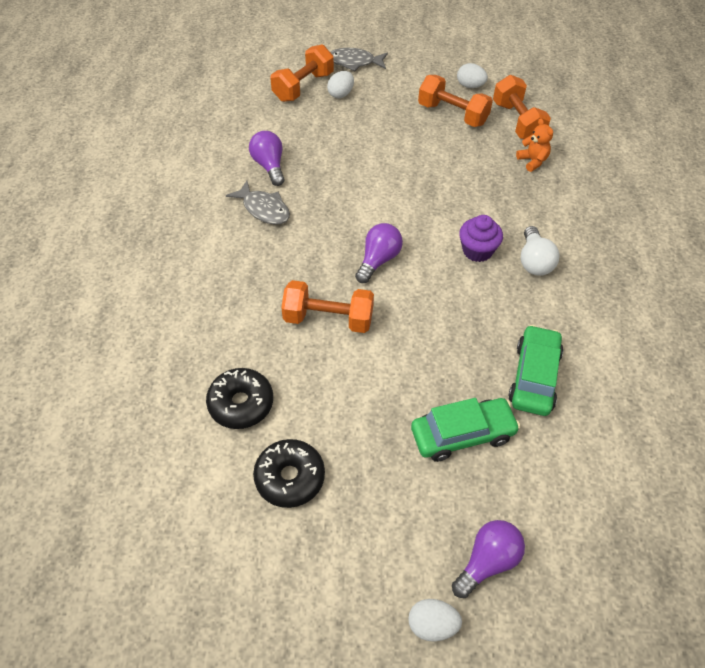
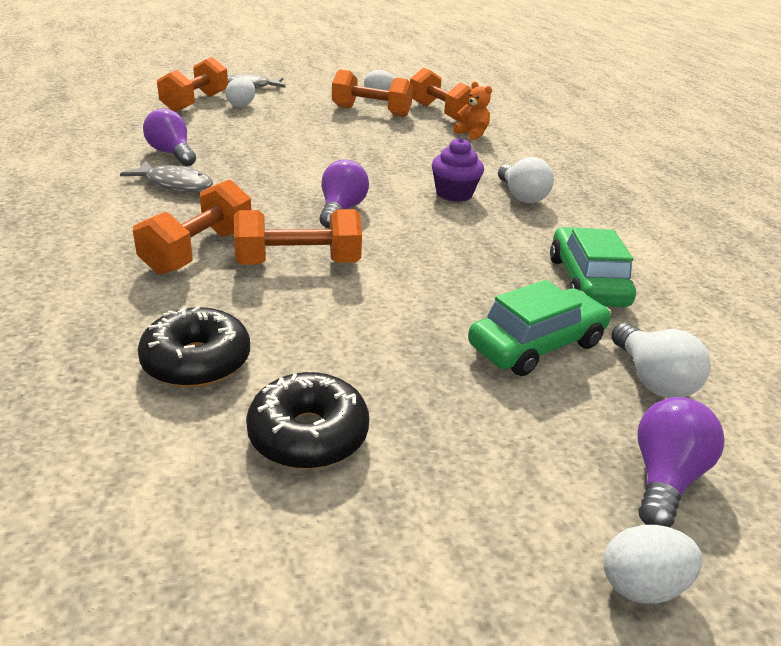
camera: 20 degrees left, 20 degrees down
none -> orange dumbbell [133,179,251,275]
none -> white light bulb [612,323,711,398]

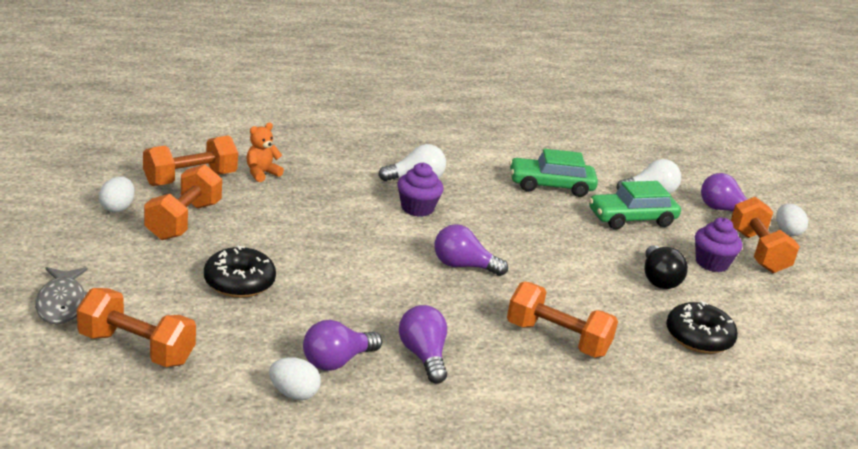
camera: 90 degrees left, 5 degrees down
grey fish [120,161,213,192] -> purple light bulb [399,305,447,383]
white egg [225,78,255,107] -> white egg moved to [269,357,321,400]
orange dumbbell [234,209,362,265] -> orange dumbbell moved to [731,197,800,273]
black donut [246,372,369,469] -> black donut moved to [204,245,276,298]
green car [468,280,611,376] -> green car turned 75 degrees counterclockwise [589,181,681,229]
none -> black light bulb [645,245,688,289]
none -> purple cupcake [695,218,742,272]

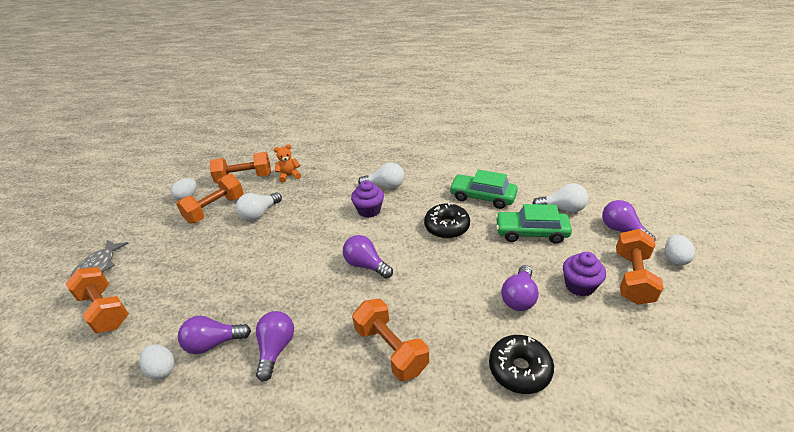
camera: 30 degrees right, 10 degrees up
black donut [204,245,276,298] -> black donut moved to [424,203,470,239]
black light bulb [645,245,688,289] -> purple light bulb [501,265,539,311]
none -> white light bulb [236,192,282,221]

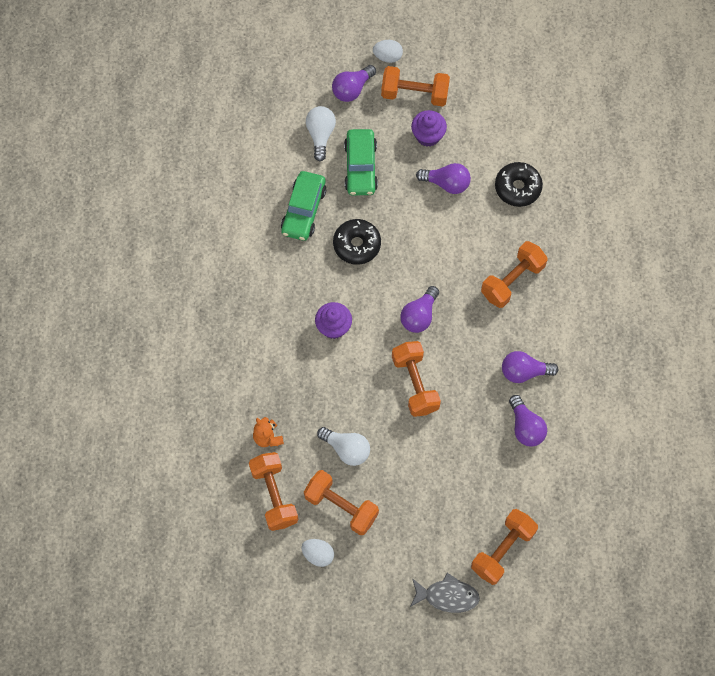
camera: 100 degrees left, 30 degrees up
white egg [140,344,175,380] -> none
white light bulb [358,162,404,189] -> none
none -> orange dumbbell [392,341,441,417]

